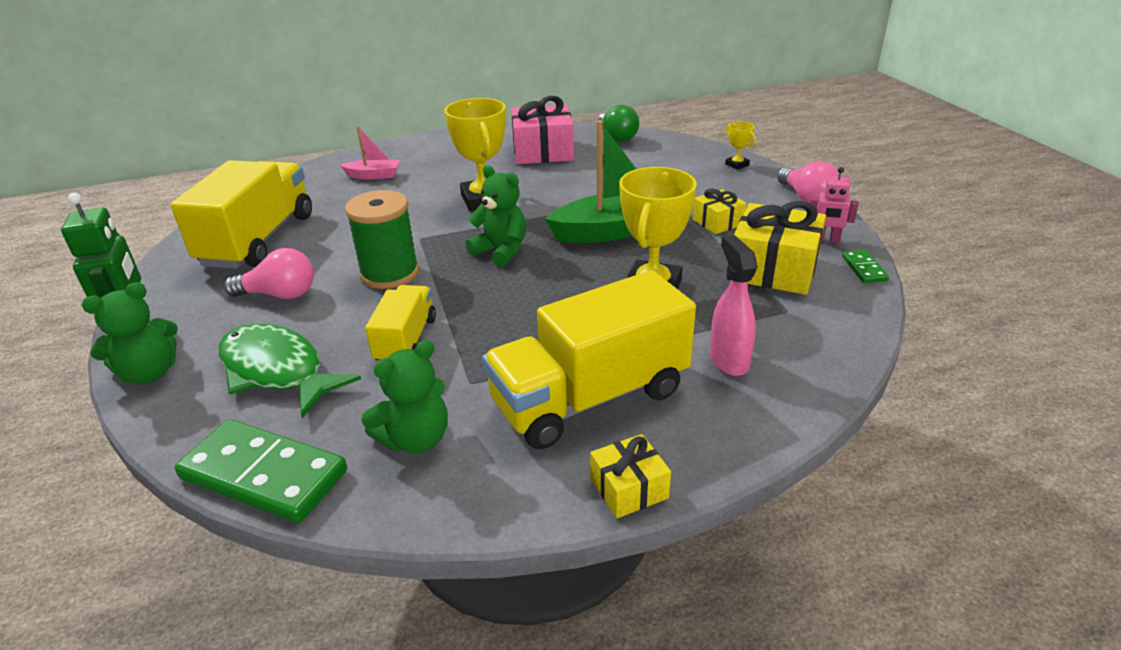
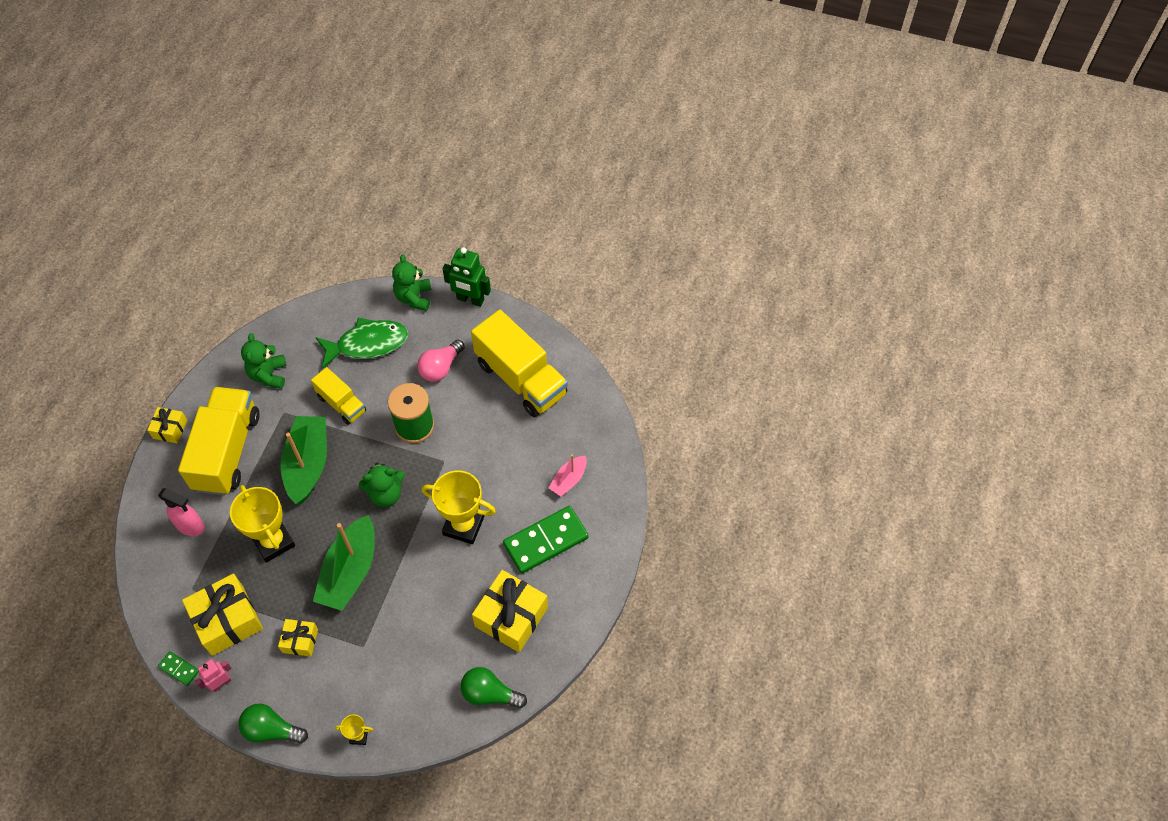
camera: 125 degrees right, 25 degrees up
green domino [174,419,347,523] -> green domino moved to [503,506,589,574]
pink gift [511,96,574,164] -> yellow gift [472,570,548,652]
pink light bulb [777,161,839,203] -> green light bulb [238,704,308,744]
none -> green boat [280,416,327,504]

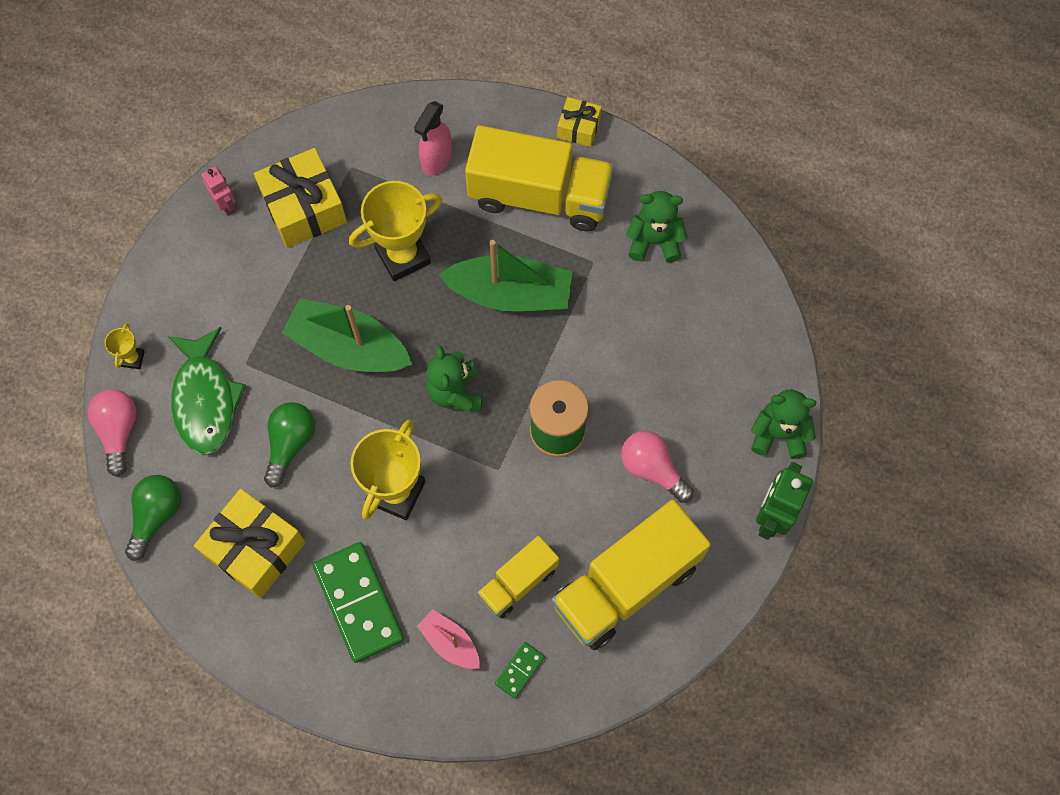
camera: 95 degrees right, 10 degrees up
green domino [158,651,199,686] -> green domino moved to [495,642,545,699]
green light bulb [238,704,308,744] -> green light bulb moved to [264,402,315,487]
yellow gift [278,619,318,657] -> none
yellow truck [311,367,366,425] -> yellow truck moved to [477,536,559,618]
green fish [316,318,408,369] -> green fish moved to [168,327,246,454]
none -> pink light bulb [88,389,137,477]

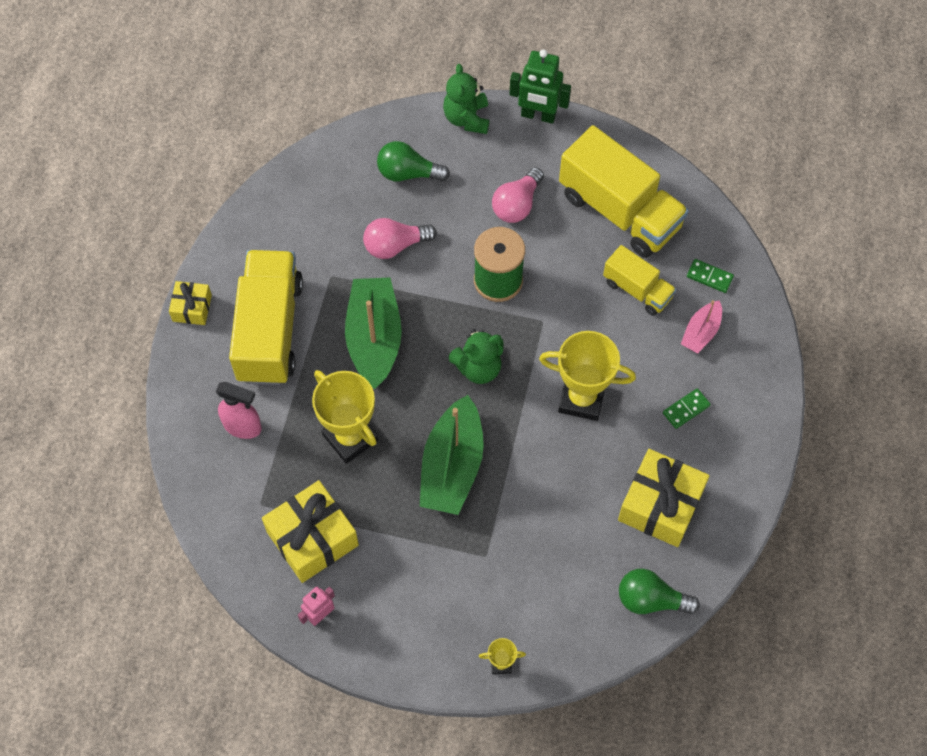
camera: 100 degrees left, 5 degrees down
pink light bulb [88,389,137,477] -> pink light bulb moved to [363,218,437,259]
green fish [168,327,246,454] -> none
green light bulb [264,402,315,487] -> green light bulb moved to [377,141,450,181]
green domino [313,542,404,663] -> green domino [663,388,711,429], size x0.46
green teddy bear [626,191,688,263] -> none

